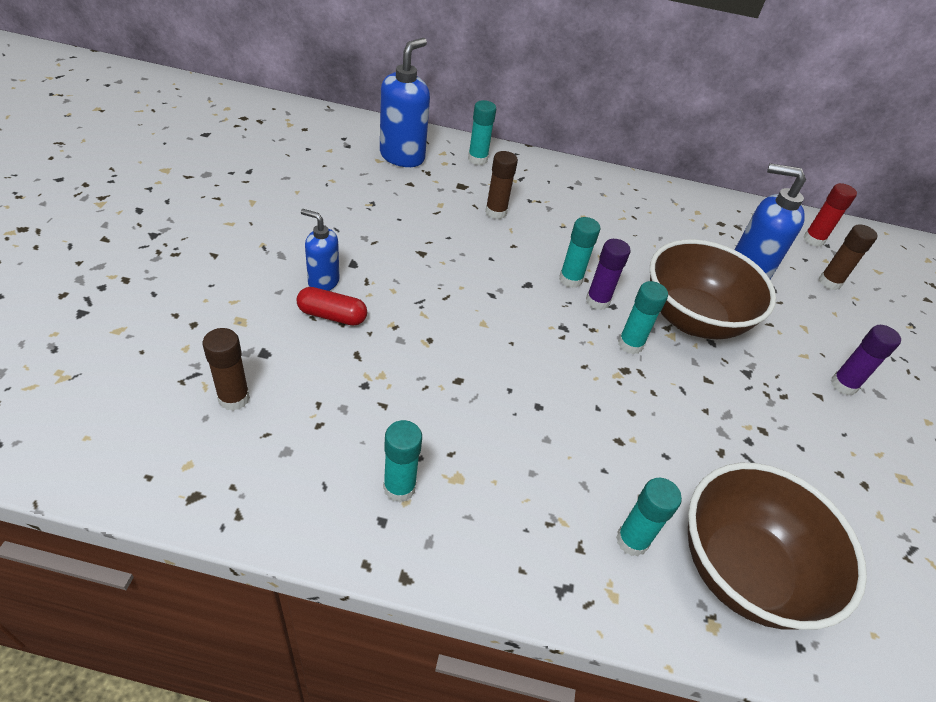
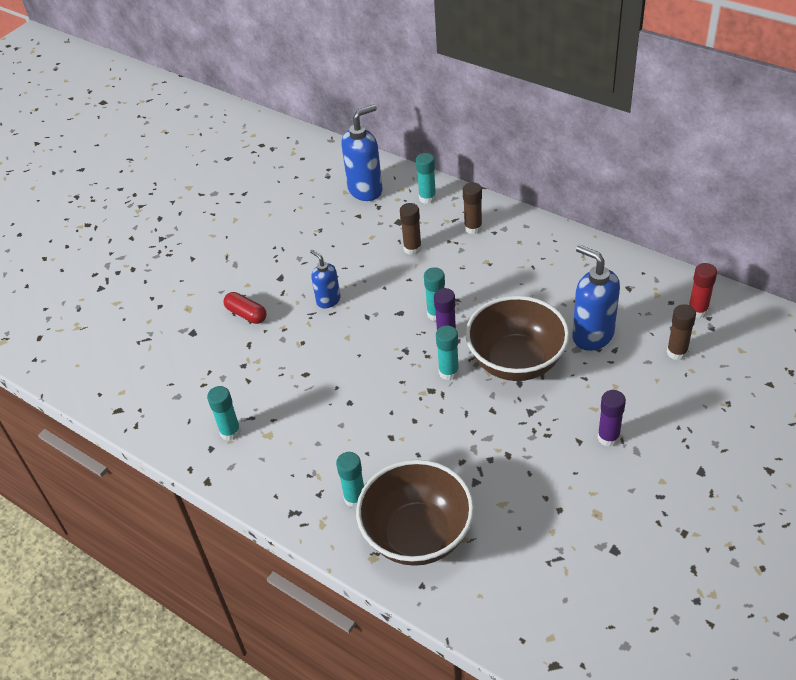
camera: 35 degrees right, 0 degrees up
brown glue stick [203,328,250,411] -> brown glue stick moved to [463,182,482,234]
blue soap dispenser [301,209,339,291] -> blue soap dispenser moved to [310,249,340,308]

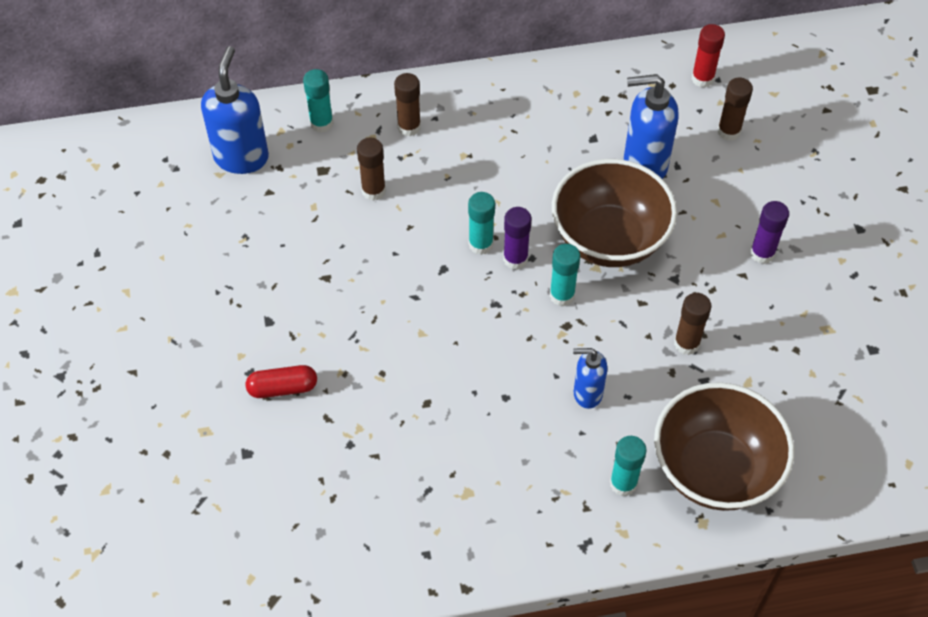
camera: 50 degrees left, 10 degrees up
turquoise glue stick [207,386,241,441] -> none
blue soap dispenser [310,249,340,308] -> blue soap dispenser moved to [573,348,607,409]
none -> brown glue stick [674,293,711,355]

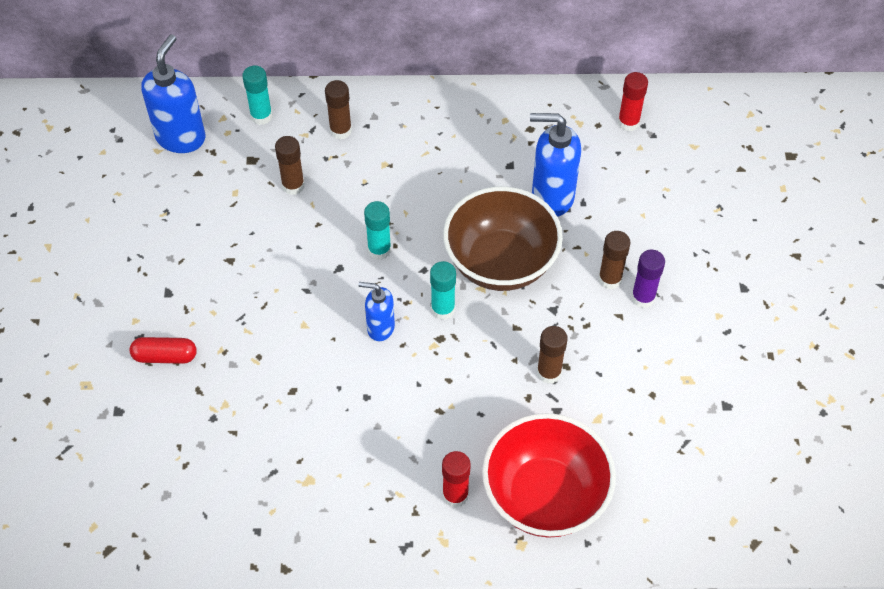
camera: 10 degrees right, 0 degrees up
purple glue stick [503,207,531,270] -> none
blue soap dispenser [573,348,607,409] -> blue soap dispenser moved to [358,282,395,341]
turquoise glue stick [610,436,647,496] -> red glue stick [442,451,471,507]
brown bowl [654,382,794,511] -> red bowl [482,413,616,538]
brown glue stick [717,78,753,141] -> brown glue stick moved to [598,231,631,290]

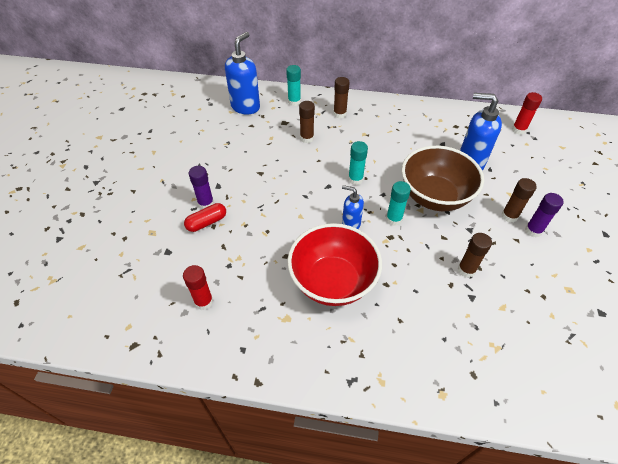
camera: 10 degrees right, 5 degrees down
red capsule [130,337,197,364] -> red capsule turned 45 degrees counterclockwise [184,203,226,232]
red glue stick [442,451,471,507] -> red glue stick moved to [183,265,213,310]
red bowl [482,413,616,538] -> red bowl moved to [287,223,382,306]
none -> purple glue stick [189,166,214,209]

